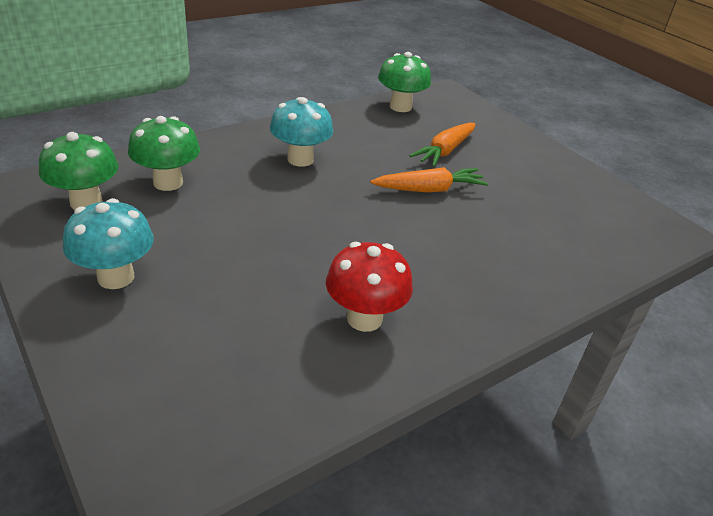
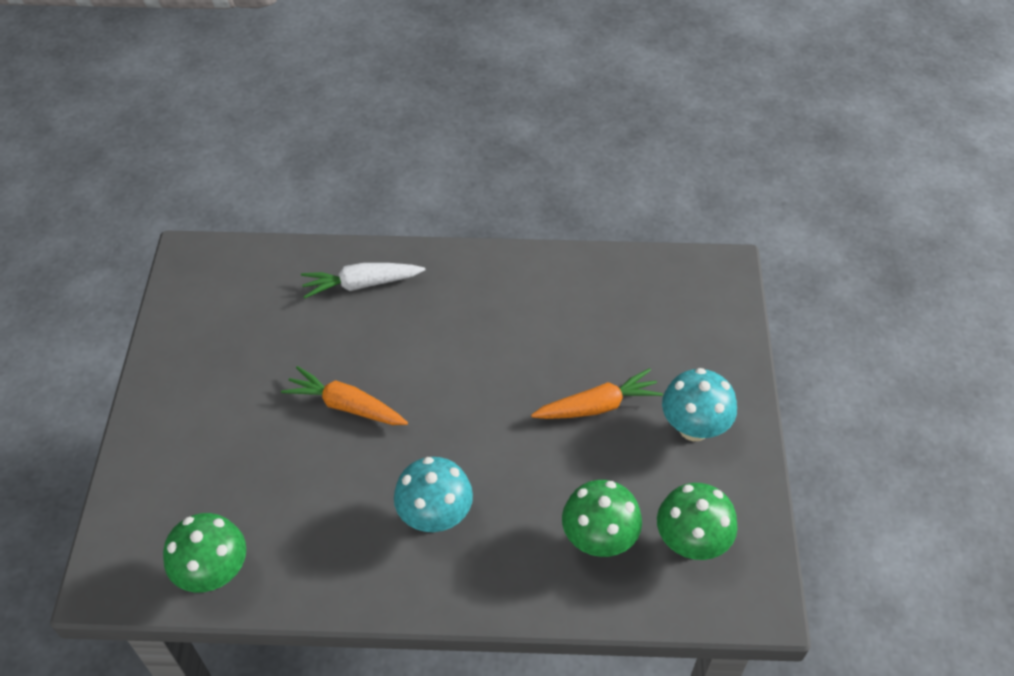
camera: 140 degrees left, 15 degrees up
red mushroom [326,242,413,332] -> none
orange carrot [409,123,475,167] -> orange carrot moved to [531,368,663,419]
none -> white carrot [301,263,425,299]

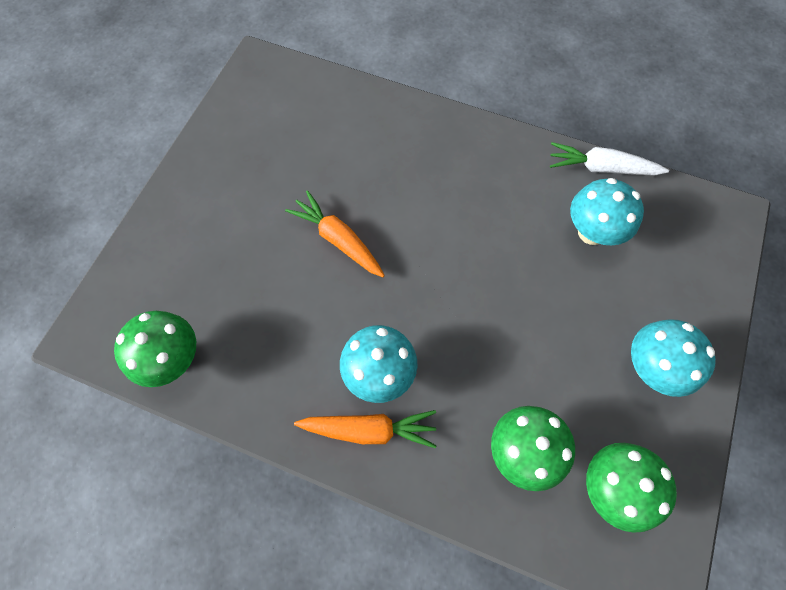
camera: 20 degrees right, 15 degrees up
white carrot [301,263,425,299] -> white carrot moved to [550,142,669,176]
orange carrot [531,368,663,419] -> orange carrot moved to [294,410,437,448]
none -> turquoise mushroom [570,178,644,245]

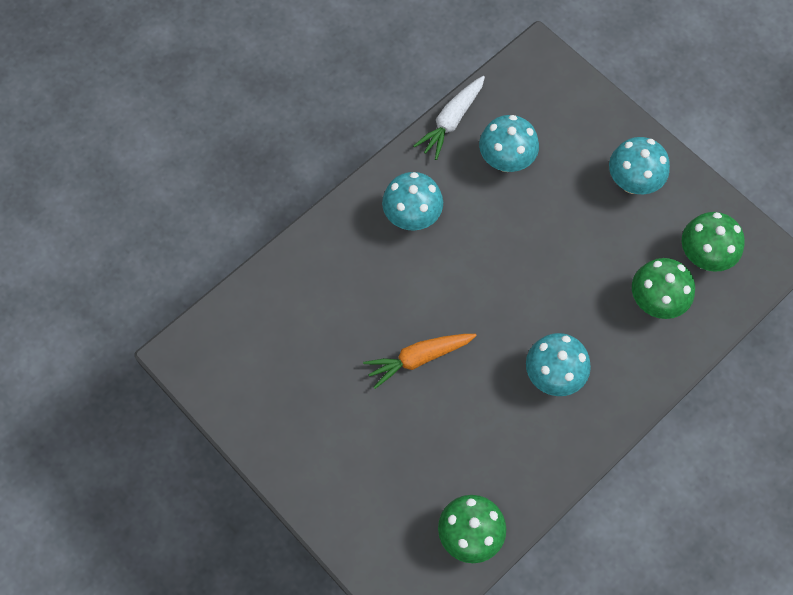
camera: 65 degrees left, 0 degrees up
orange carrot [294,410,437,448] -> none
none -> turquoise mushroom [382,172,443,231]

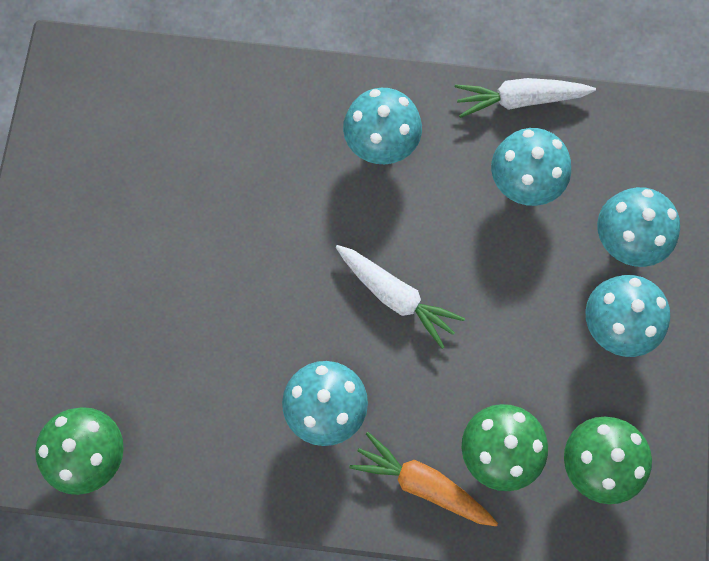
camera: 50 degrees right, 5 degrees up
orange carrot [363,334,477,389] -> orange carrot moved to [349,432,498,526]
none -> white carrot [336,245,465,349]
none -> turquoise mushroom [597,187,680,267]

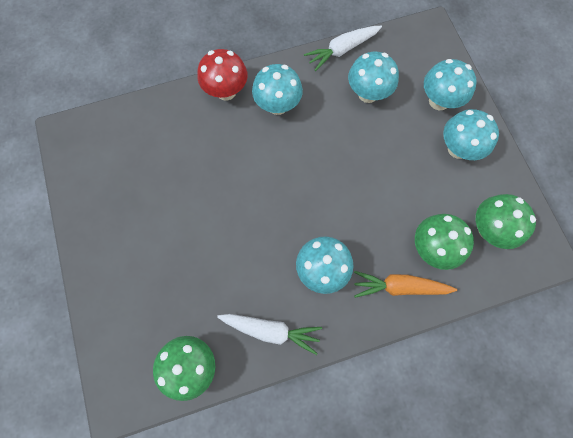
camera: 25 degrees left, 0 degrees up
white carrot [336,245,465,349] -> white carrot moved to [217,314,322,355]
none -> red mushroom [198,49,248,100]

